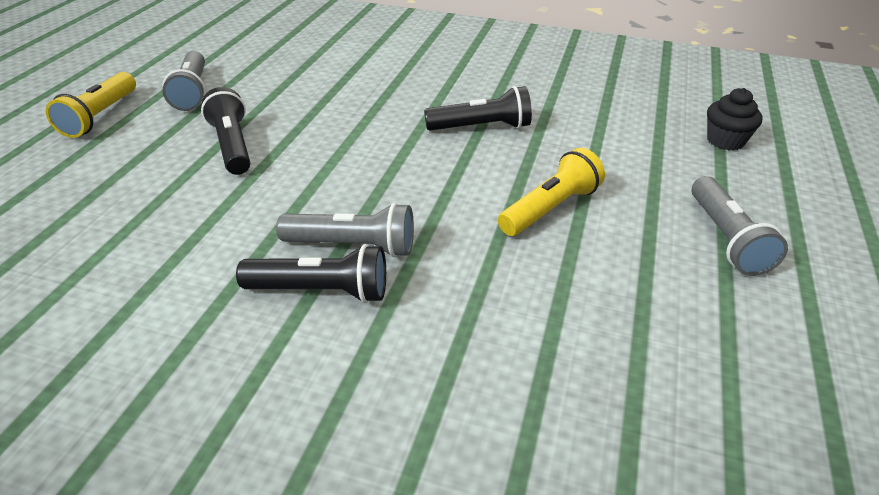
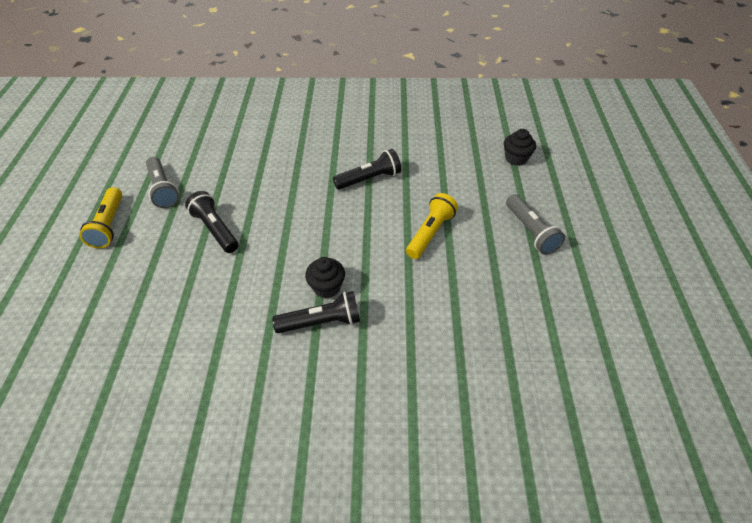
camera: 15 degrees left, 10 degrees up
grey flashlight [276,203,414,257] -> black cupcake [305,257,345,298]

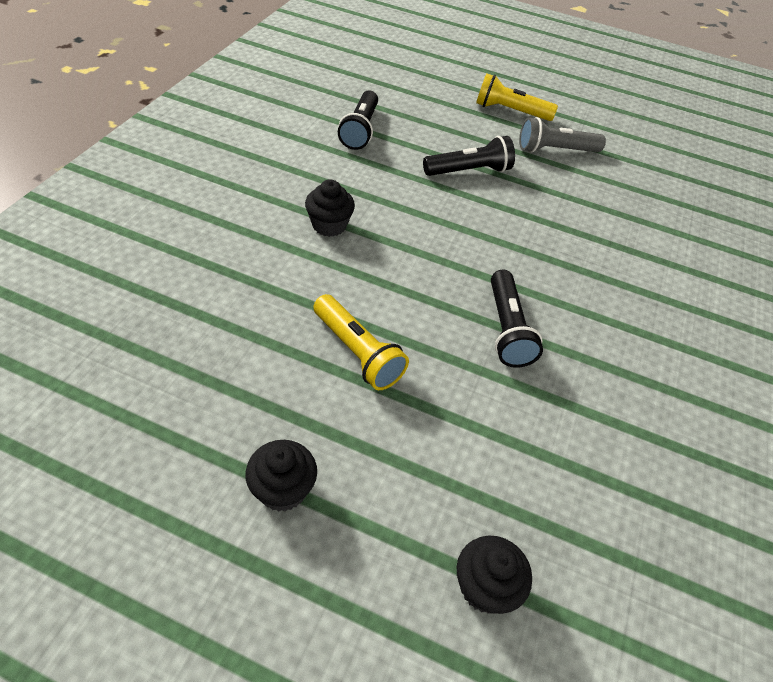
camera: 105 degrees right, 0 degrees up
black flashlight [272,291,360,333] -> black flashlight moved to [338,90,378,150]
grey flashlight [506,194,565,255] -> black cupcake [245,440,317,512]

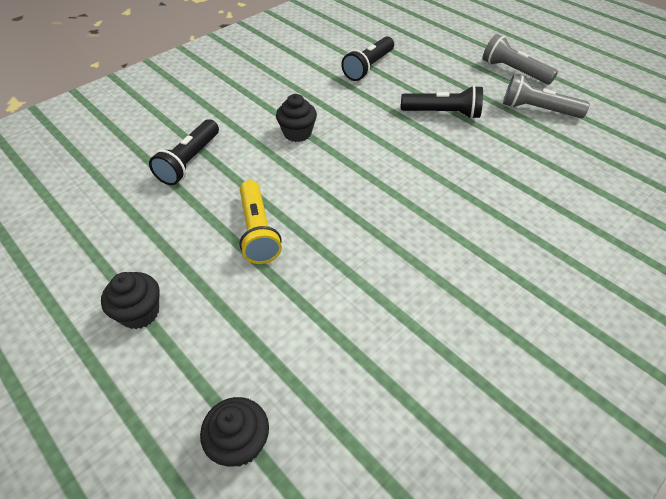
camera: 30 degrees right, 0 degrees up
yellow flashlight [476,73,558,121] -> grey flashlight [483,34,558,85]
black flashlight [491,270,543,368] -> black flashlight moved to [149,119,219,185]

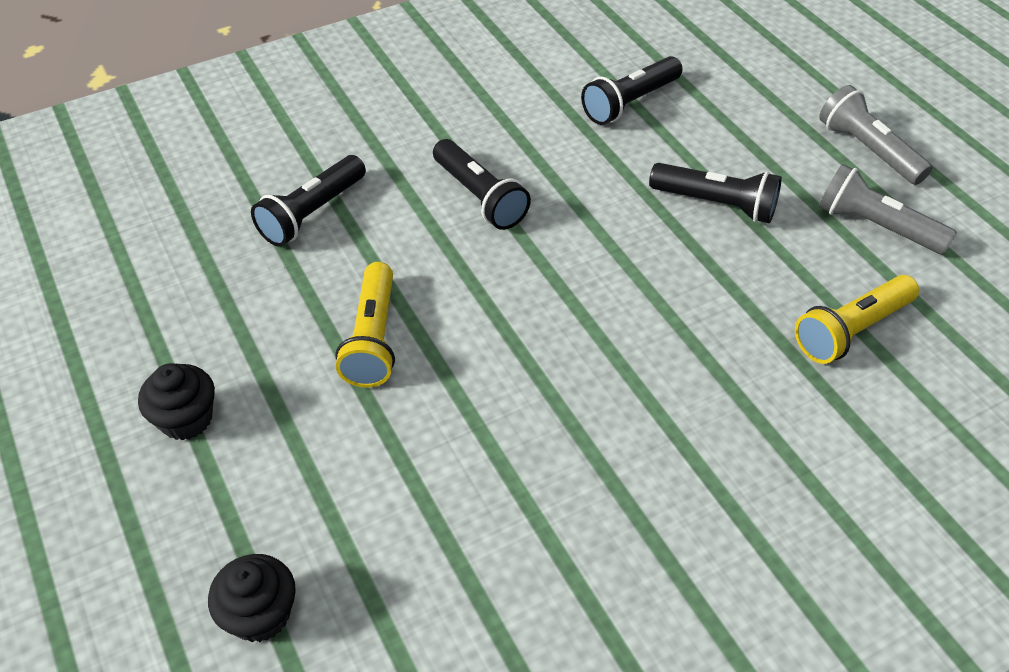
camera: 15 degrees right, 0 degrees up
black cupcake [276,94,317,142] -> black flashlight [433,139,531,230]
none -> yellow flashlight [795,275,919,364]

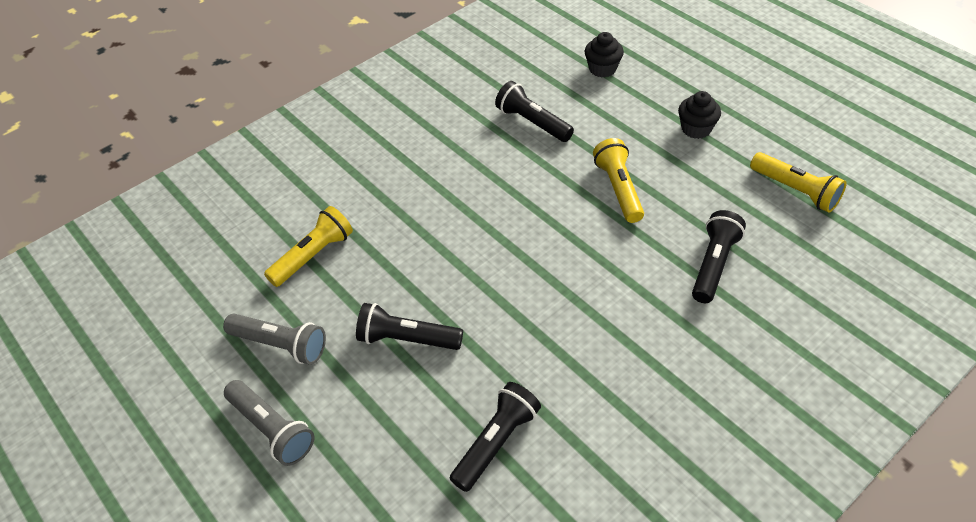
camera: 170 degrees right, 0 degrees up
black flashlight [433,139,531,230] -> black flashlight moved to [495,81,574,142]
none -> yellow flashlight [750,152,847,213]

